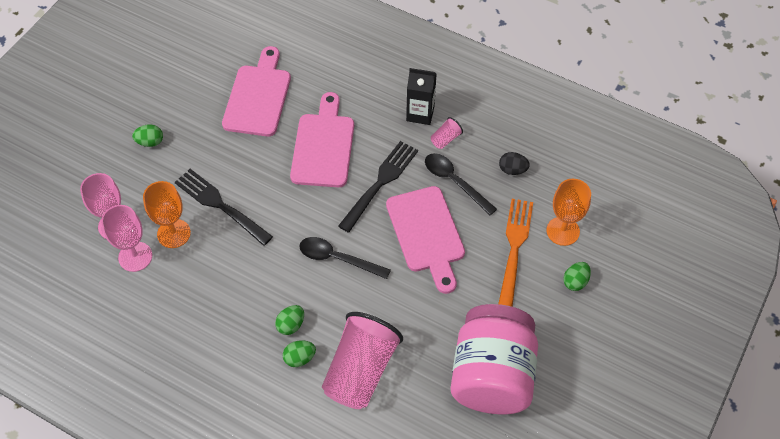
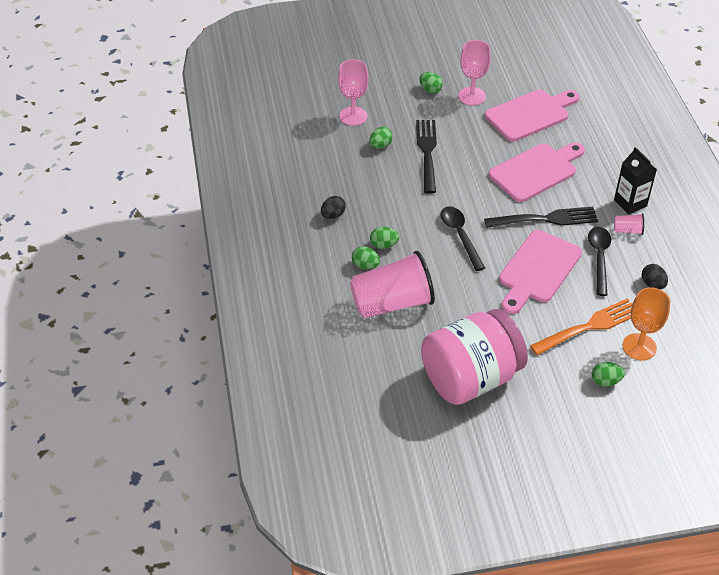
camera: 50 degrees right, 10 degrees down
pink goblet [101,205,152,272] -> pink goblet moved to [458,40,491,105]
orange goblet [143,181,191,248] -> green egg [369,127,393,149]
none -> black egg [321,196,346,219]

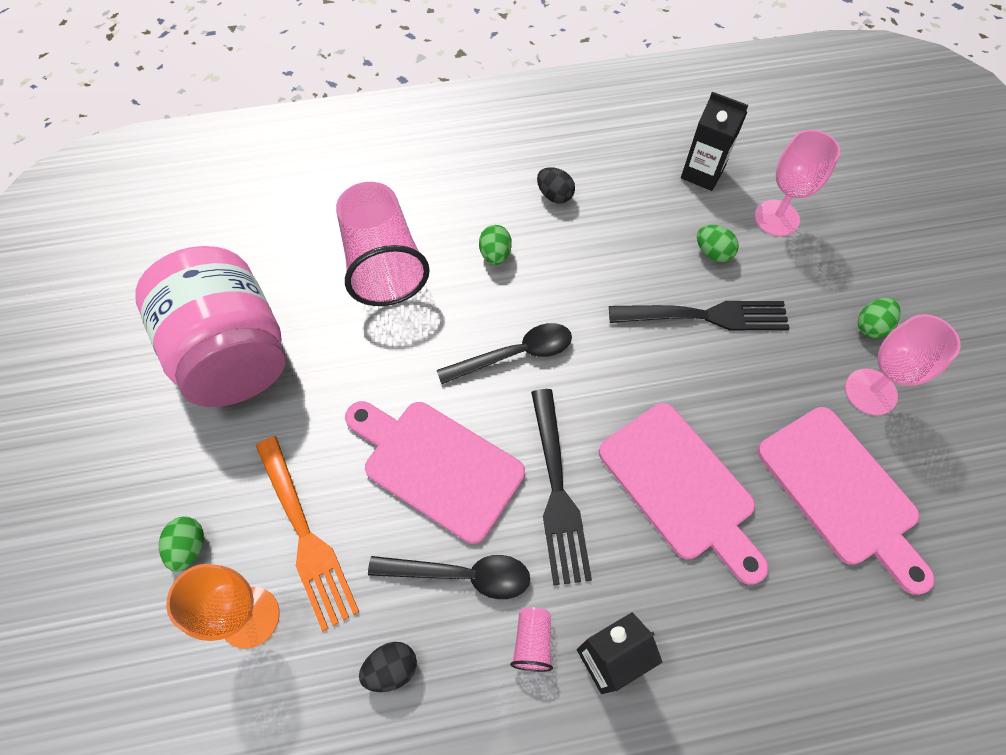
camera: 90 degrees right, 15 degrees up
green egg [352,246,380,269] -> none
none -> black carton [681,92,748,191]

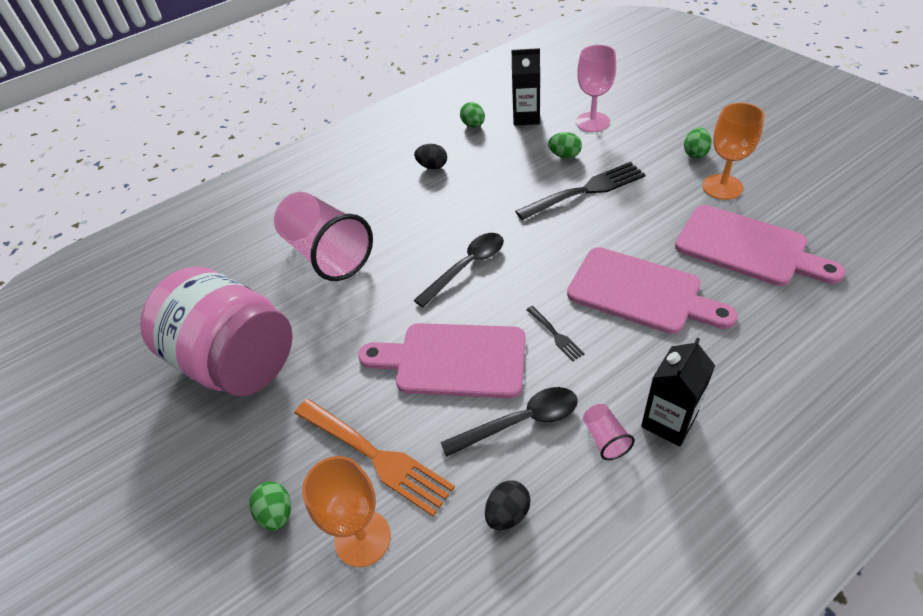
camera: 20 degrees left, 15 degrees down
green egg [479,225,512,265] -> green egg moved to [460,102,485,127]
black fork [531,389,592,585] -> black fork [526,306,585,361], size x0.47
pink goblet [845,314,961,415] -> orange goblet [702,103,765,200]

